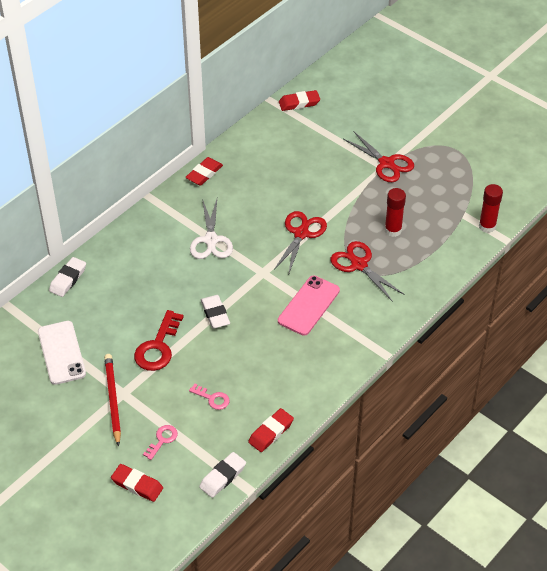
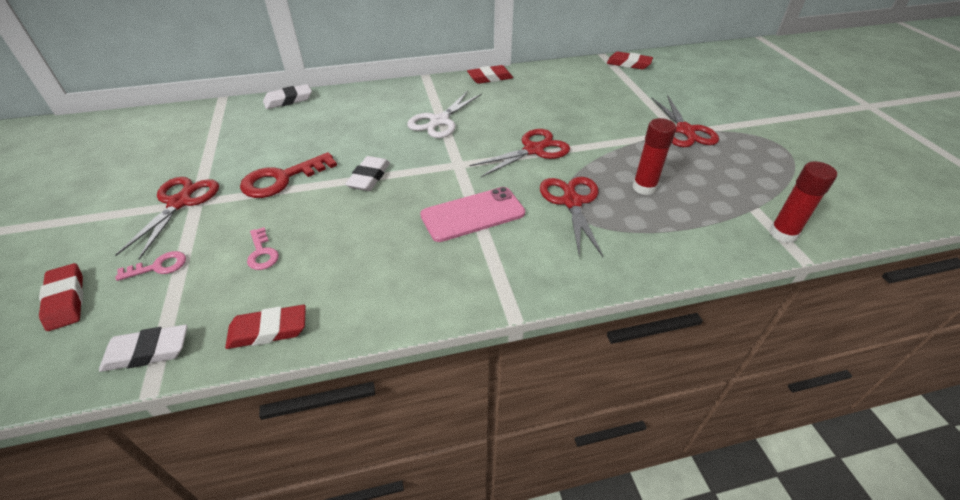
camera: 35 degrees right, 5 degrees down
white phone [38,321,86,385] -> none
red pencil [104,354,121,447] -> red scissors [115,177,219,260]

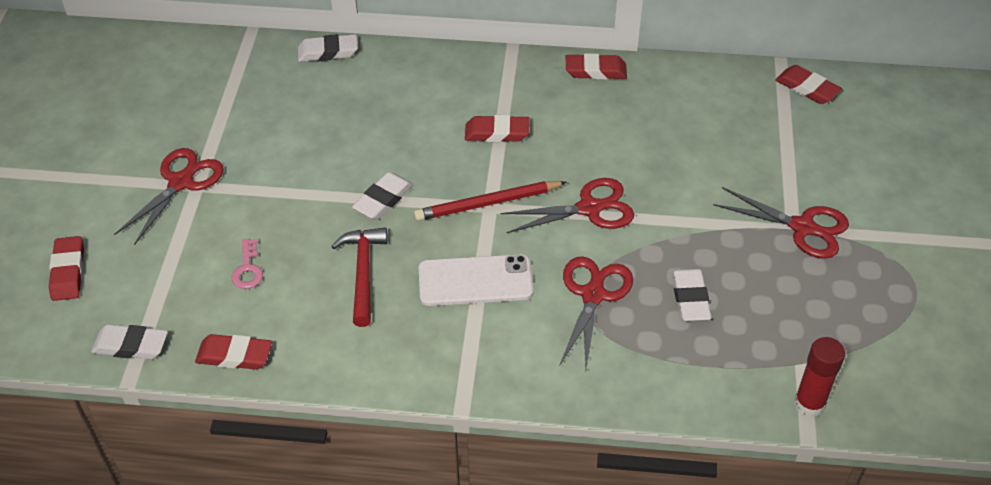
camera: 20 degrees right, 5 degrees up
pink key [116,251,186,281] -> none
red key [240,152,337,198] -> none
white scissors [407,91,482,138] -> red eraser [465,115,529,142]
pink phone [420,187,525,242] -> white phone [419,254,533,306]
red glue stick [633,118,676,195] -> white eraser [672,269,712,321]
red scissors [651,95,719,147] -> red scissors turned 75 degrees counterclockwise [713,187,849,259]
none -> red hammer [331,227,388,327]
none -> red pencil [414,181,567,221]

